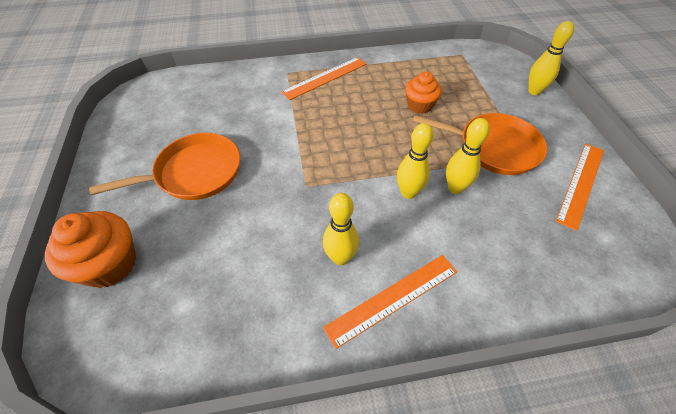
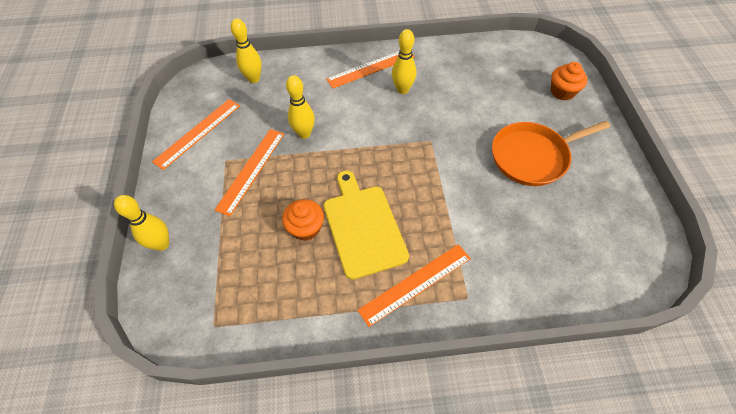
camera: 175 degrees left, 5 degrees up
orange cupcake [45,211,136,288] -> orange cupcake [551,62,587,101], size x0.67
yellow bowling pin [397,123,434,199] -> yellow bowling pin moved to [231,18,262,83]
orange pan [413,113,548,175] -> orange ruler [215,129,284,216]
none -> yellow cutting board [324,171,409,280]

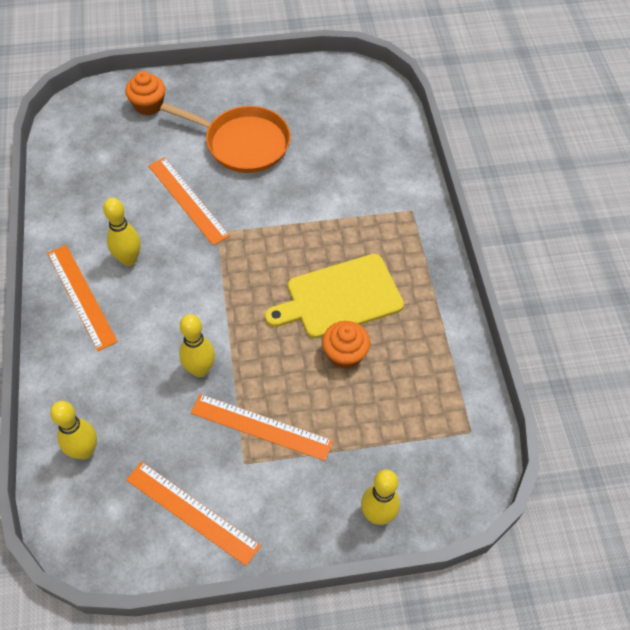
camera: 95 degrees left, 0 degrees up
orange ruler [357,244,471,327] -> orange ruler moved to [148,157,230,245]
orange pan [492,121,610,186] -> orange pan turned 45 degrees counterclockwise [160,103,291,173]

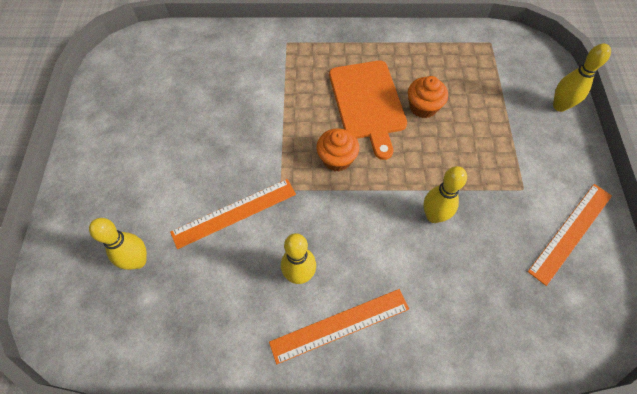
camera: 80 degrees left, 5 degrees up
yellow bowling pin [50,401,97,460] -> yellow bowling pin moved to [89,218,147,270]
orange cupcake [125,71,165,115] -> orange cupcake moved to [317,128,359,172]
orange pan [160,103,291,173] -> none
orange ruler [191,394,333,461] -> none
yellow cutting board [265,254,404,338] -> orange cutting board [329,60,407,160]

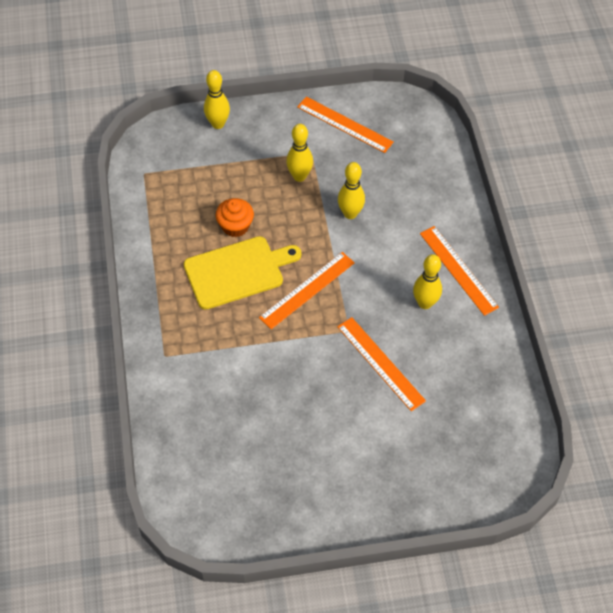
camera: 100 degrees left, 5 degrees down
yellow bowling pin [89,218,147,270] -> yellow bowling pin moved to [286,124,313,182]
orange cupcake [317,128,359,172] -> orange ruler [259,252,355,329]
orange cutting board [329,60,407,160] -> yellow cutting board [184,236,302,310]

